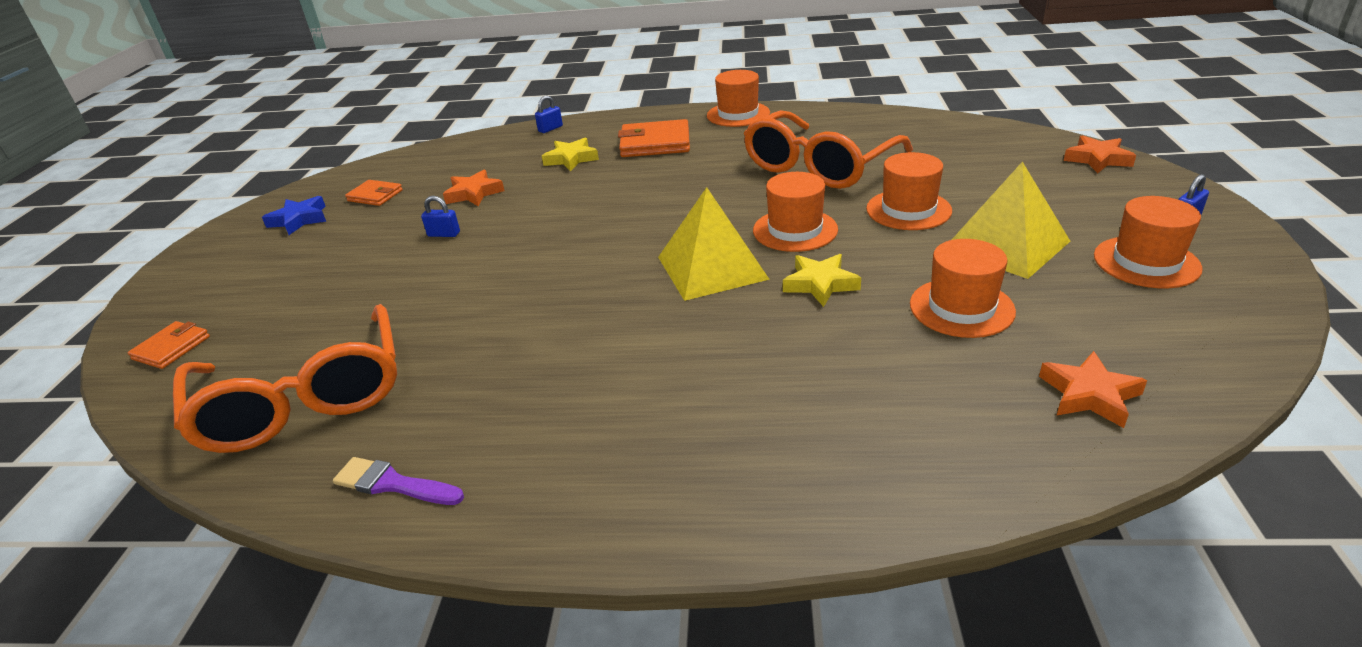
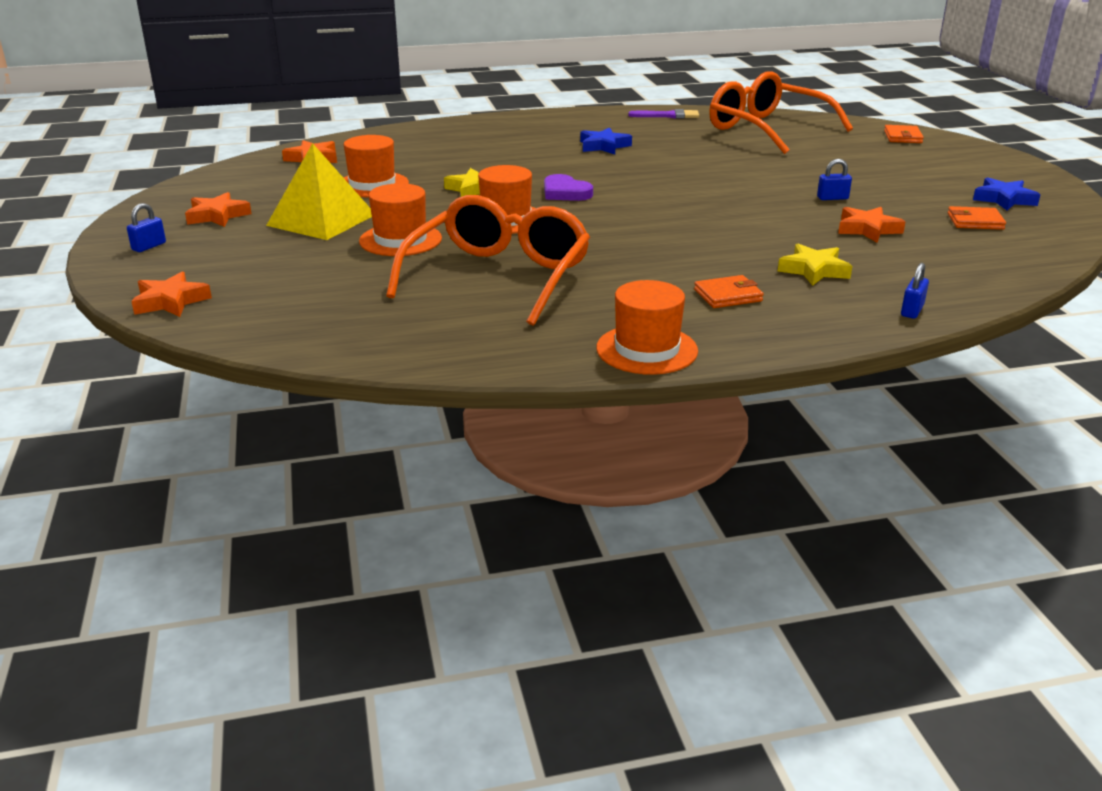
camera: 160 degrees right, 5 degrees down
orange wallet [618,119,690,157] -> orange wallet [694,275,764,308], size x0.59
yellow pyramid [658,187,770,301] -> purple heart [544,174,593,201]
orange hat [1094,196,1203,288] -> orange star [185,192,252,227]
none -> blue star [580,127,632,154]

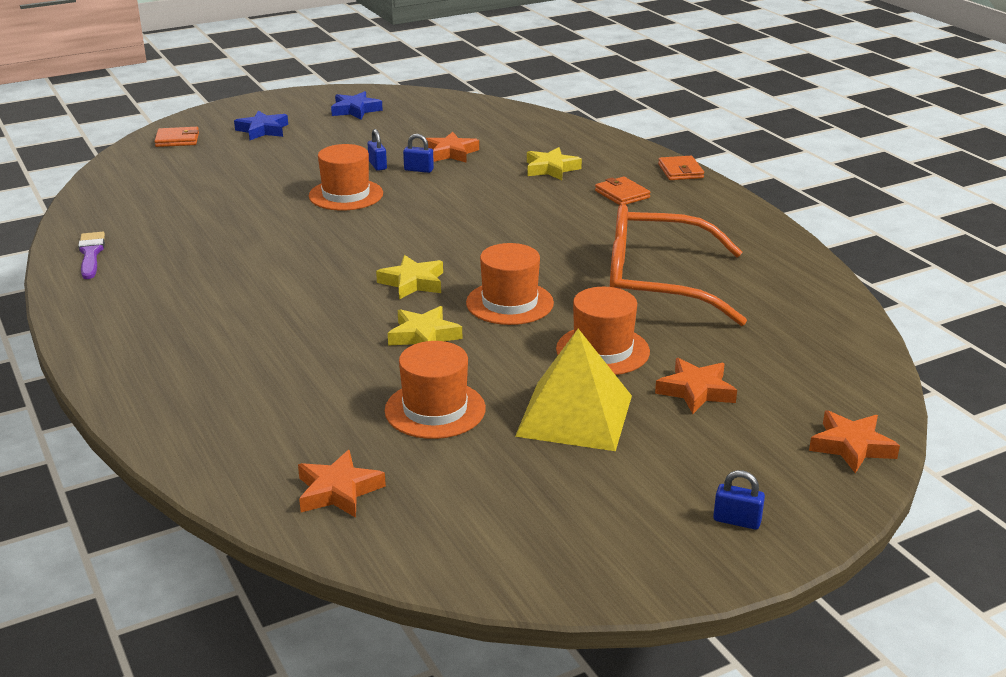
camera: 105 degrees left, 0 degrees up
orange star [185,192,252,227] -> orange star moved to [655,358,737,414]
purple heart [544,174,593,201] -> yellow star [376,255,443,300]
blue star [580,127,632,154] -> blue star moved to [234,110,288,140]
orange hat [596,280,698,375] -> orange hat moved to [309,144,383,211]
orange glasses [709,71,853,154] -> none
blue padlock [901,263,929,319] -> blue padlock moved to [403,134,434,173]
orange wallet [948,206,1006,230] -> orange wallet moved to [658,156,704,180]

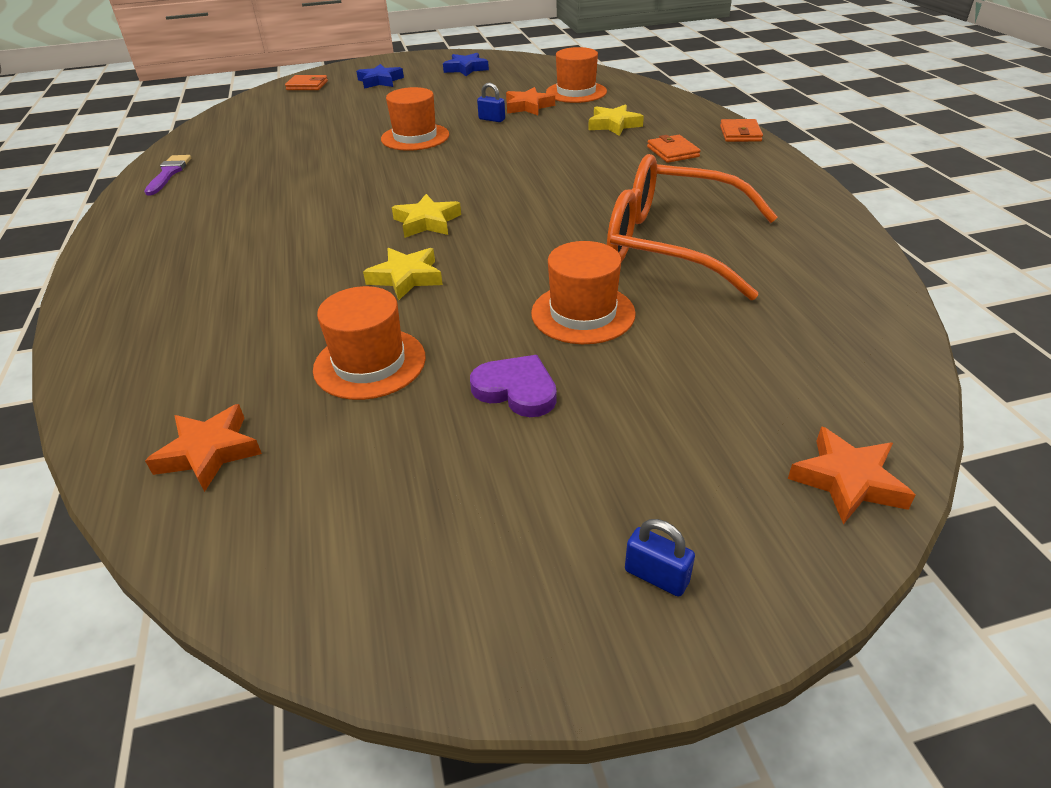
camera: 15 degrees right, 10 degrees up
blue padlock [368,129,387,171] -> none
orange hat [466,243,554,325] -> orange hat moved to [546,47,607,103]
yellow pyramid [515,329,632,451] -> purple heart [470,355,557,417]
orange star [655,358,737,414] -> none

